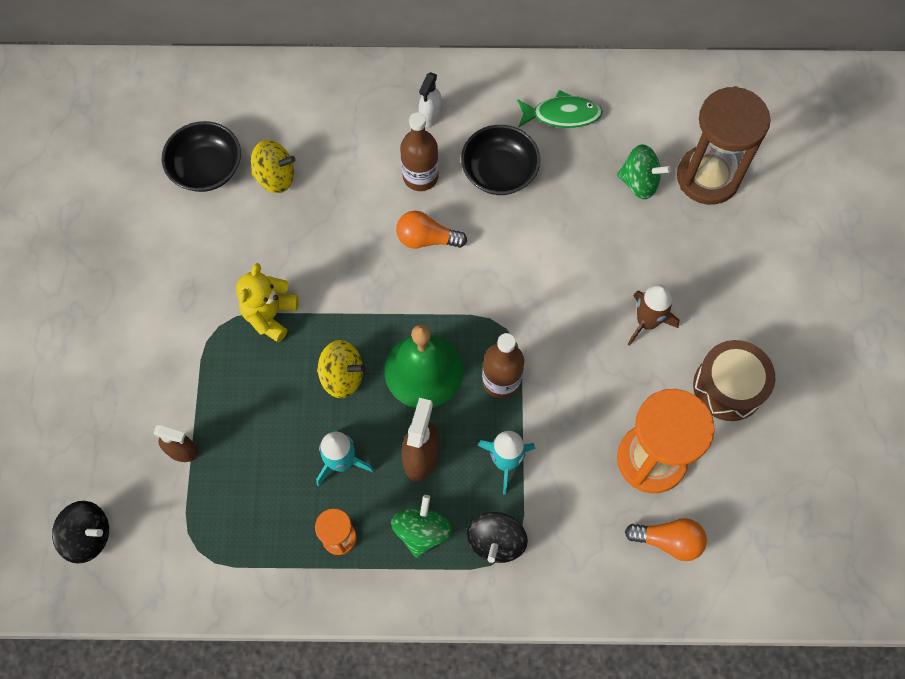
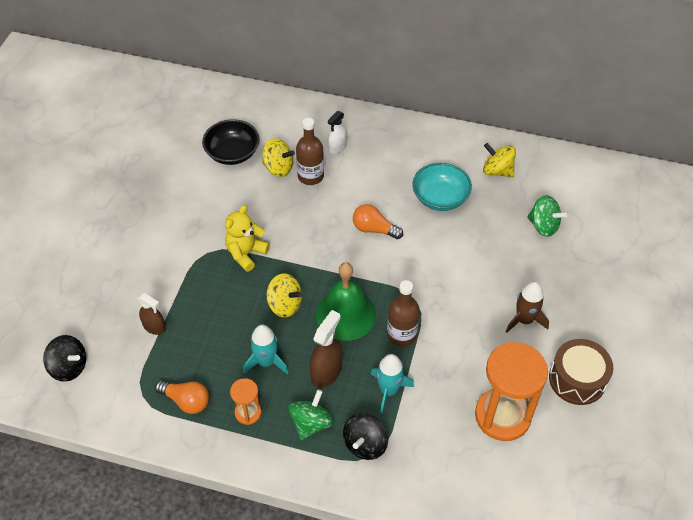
camera: 15 degrees right, 15 degrees down
brown bottle [400,112,439,191] -> brown bottle moved to [296,118,324,185]
white spray bottle [419,72,442,127] -> white spray bottle moved to [328,111,347,154]
black bowl [461,125,540,195] -> turquoise bowl [412,163,472,211]
green fish [517,90,603,128] -> yellow spinning top [483,143,516,177]
orange light bulb [625,518,707,561] -> orange light bulb moved to [155,380,209,414]
brown hourglass [677,86,771,205] -> none

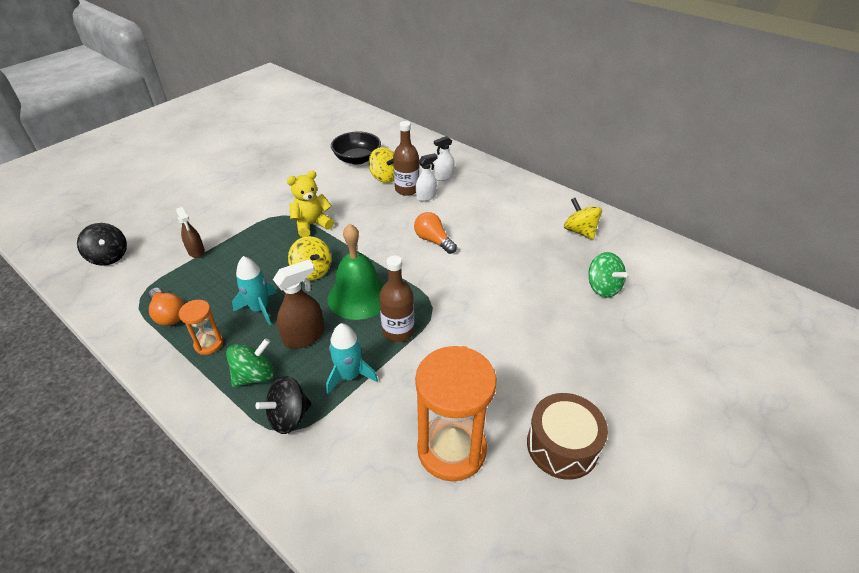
camera: 25 degrees right, 10 degrees down
turquoise bowl [412,163,472,211] -> none
brown rocket [506,282,549,333] -> none
none -> white spray bottle [416,153,438,201]

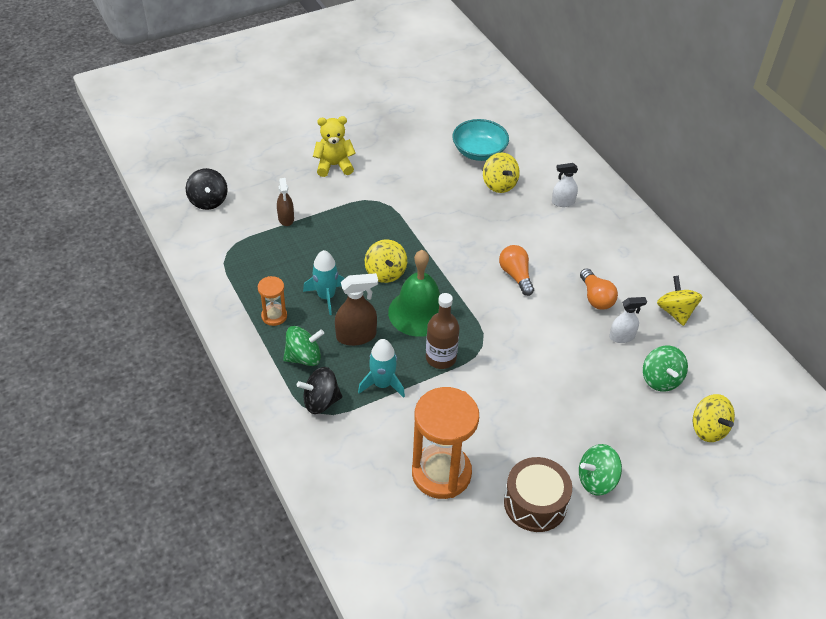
camera: 20 degrees right, 5 degrees up
orange light bulb [149,288,184,326] -> orange light bulb moved to [580,268,618,310]
yellow teddy bear [287,170,334,237] -> yellow teddy bear moved to [313,116,356,177]
black bowl [331,131,381,165] -> turquoise bowl [452,119,509,161]
brown bottle [393,121,419,196] -> none
white spray bottle [416,153,438,201] -> white spray bottle moved to [609,297,647,343]
none -> green spinning top [579,444,622,495]
none -> yellow spinning top [693,394,735,442]

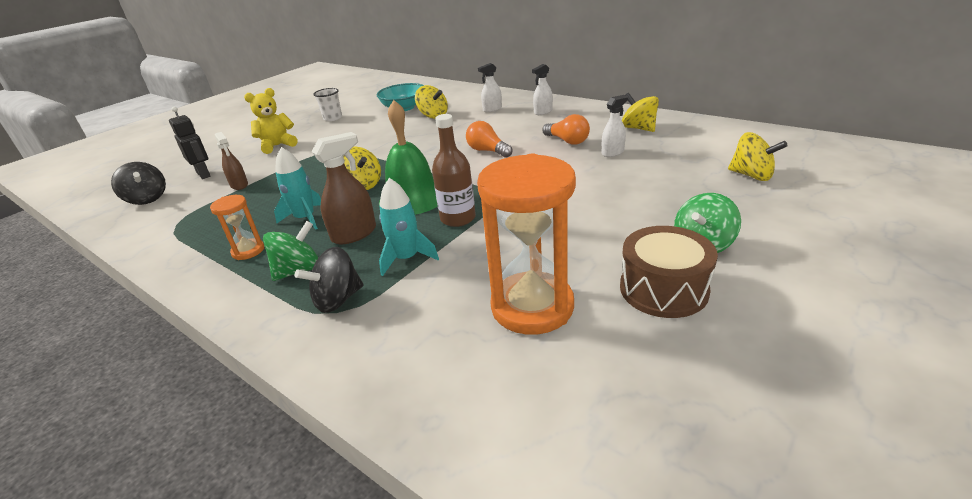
camera: 20 degrees left, 15 degrees down
green spinning top [643,346,688,392] -> none
none -> black robot [169,107,211,179]
none -> white cup [313,88,342,121]
none -> white spray bottle [532,64,553,115]

